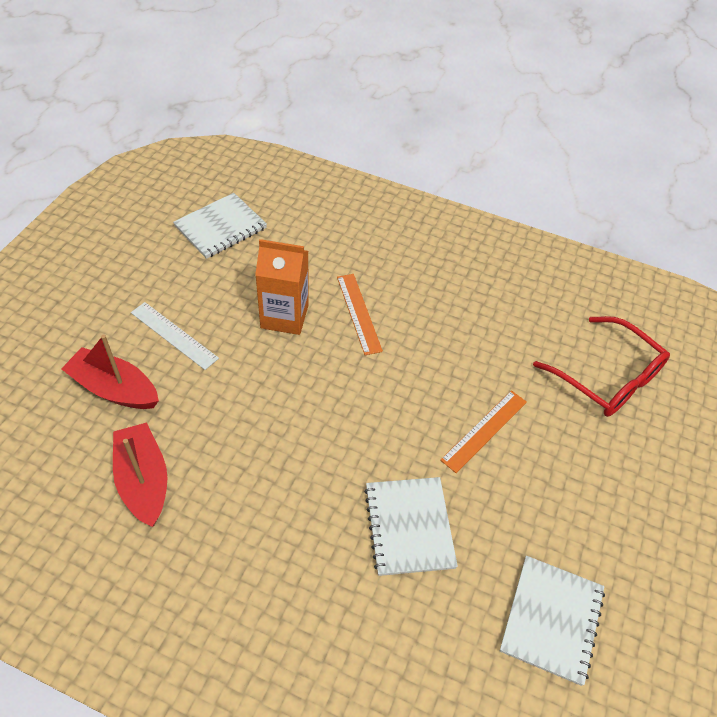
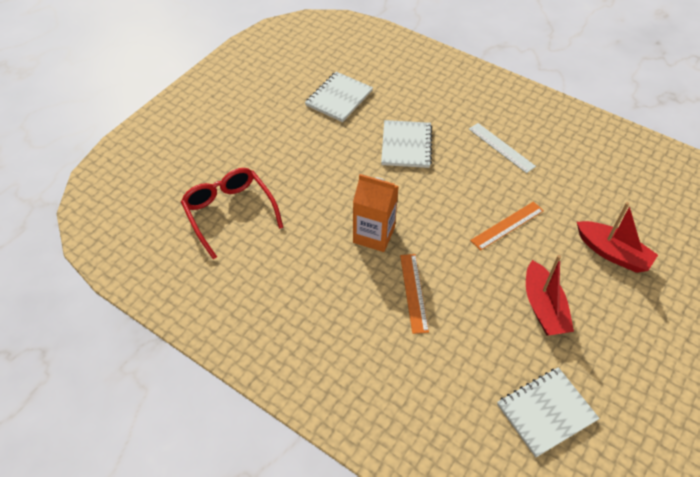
camera: 165 degrees left, 0 degrees up
red boat [113,423,167,527] -> red boat moved to [526,255,574,336]
white ruler [131,302,219,370] -> white ruler moved to [469,123,536,173]
orange carton [255,239,309,335] -> orange carton moved to [353,174,399,252]
orange ruler [440,390,527,473] -> orange ruler moved to [470,201,544,251]

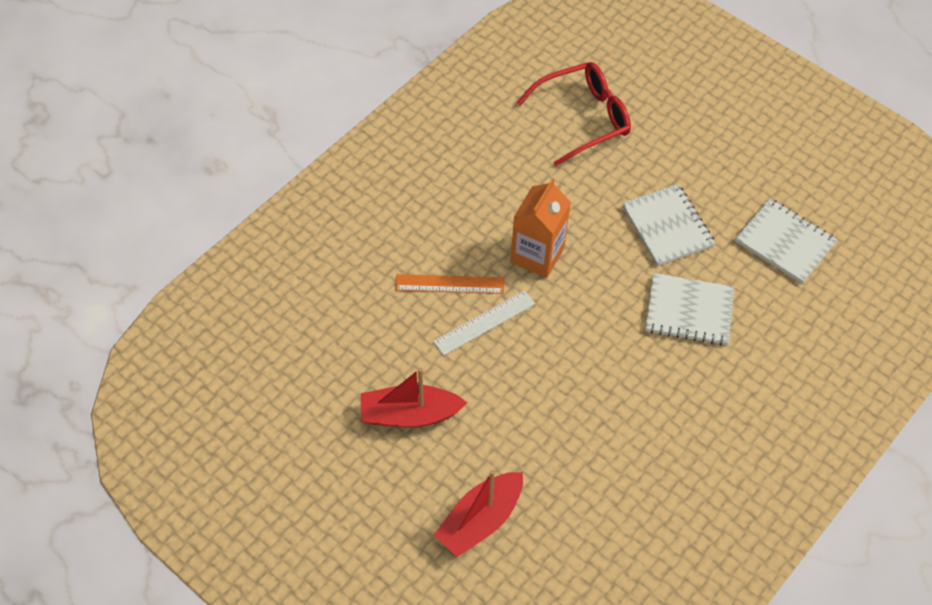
camera: 95 degrees right, 5 degrees up
white ruler [469,123,536,173] -> white ruler moved to [433,290,535,356]
orange ruler [470,201,544,251] -> none
white notebook [497,367,600,458] -> white notebook moved to [622,184,715,266]

